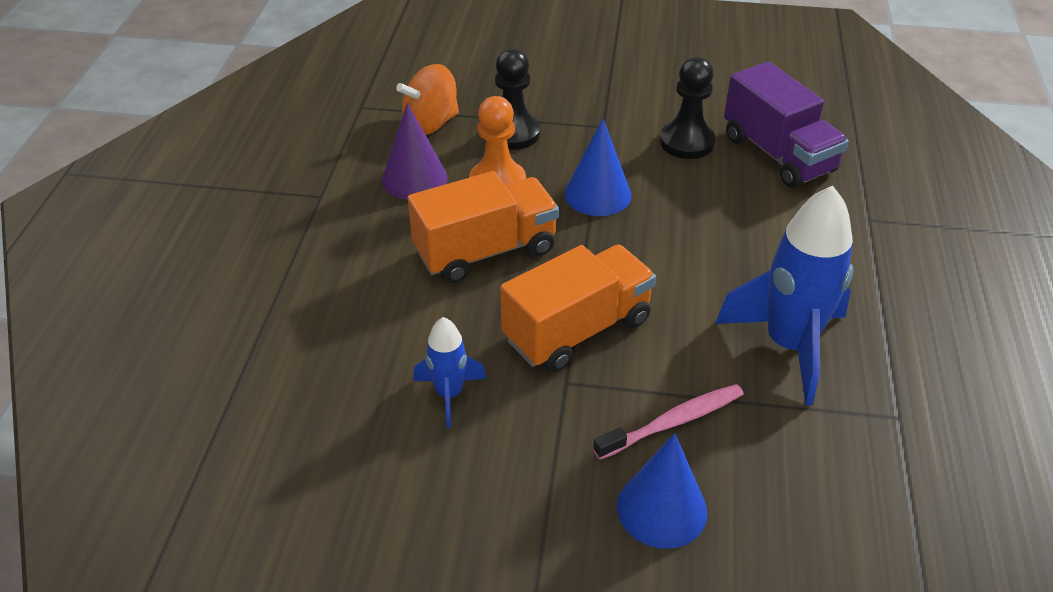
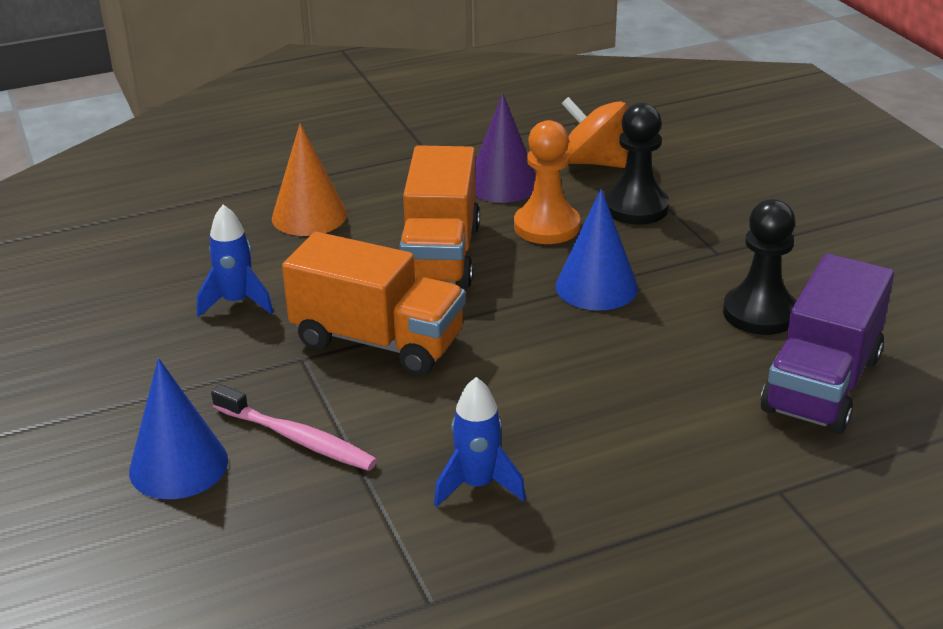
camera: 60 degrees right, 10 degrees down
orange truck [408,171,559,283] -> orange truck turned 60 degrees clockwise [400,145,480,288]
blue rocket [715,186,853,405] -> blue rocket [434,377,526,508], size x0.52
none -> orange cone [272,123,347,236]

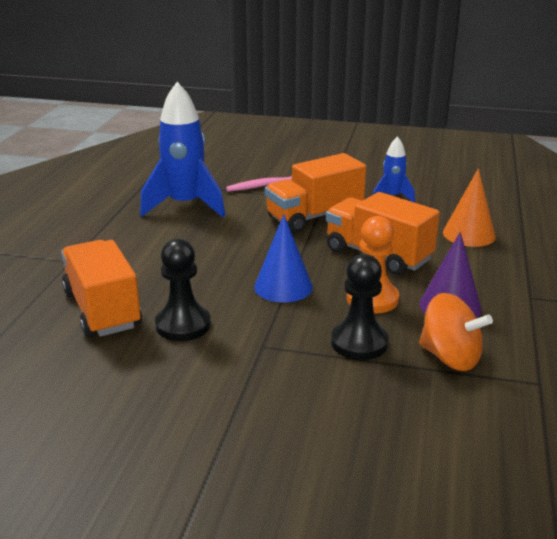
camera: 125 degrees right, 5 degrees down
blue cone [129,358,228,499] -> none
blue rocket [434,377,526,508] -> blue rocket [140,82,225,217], size x1.91
orange spinning top [561,97,628,168] -> orange spinning top turned 60 degrees clockwise [419,293,493,371]
purple truck [761,253,894,434] -> orange truck [61,240,142,337]

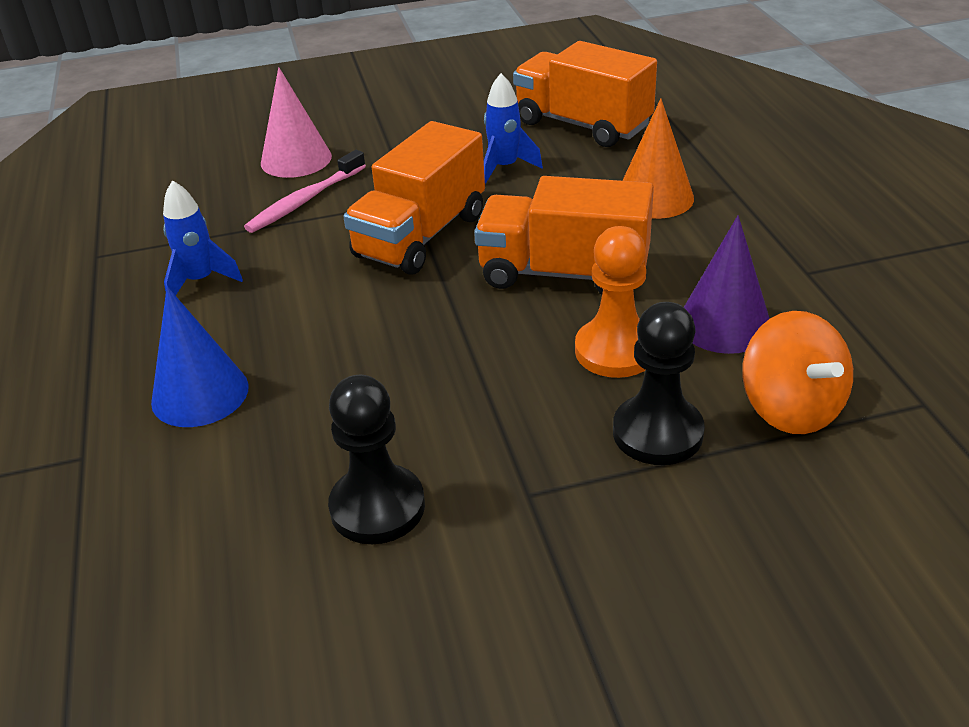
camera: 25 degrees left, 10 degrees up
orange truck [61,240,142,337] -> orange truck moved to [513,41,657,147]
blue rocket [140,82,225,217] -> blue rocket [163,180,243,296], size x0.52
blue cone [254,215,313,303] -> blue cone moved to [151,287,249,427]
orange spinning top [419,293,493,371] -> orange spinning top turned 60 degrees clockwise [742,311,853,434]
none -> pink cone [261,67,332,178]

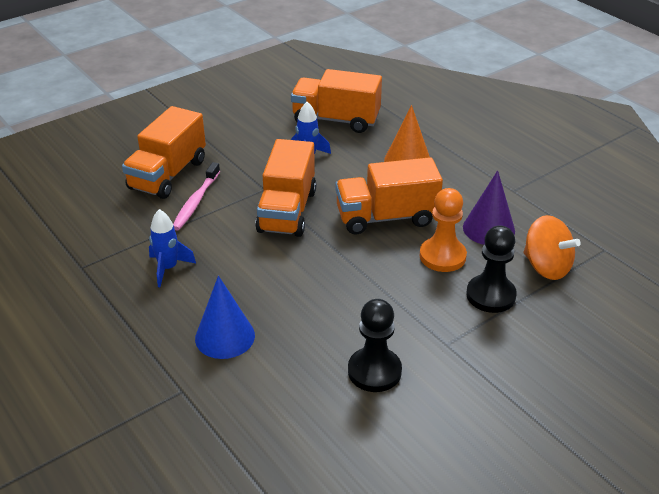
camera: 25 degrees left, 0 degrees up
pink cone [261,67,332,178] -> orange truck [122,106,206,199]

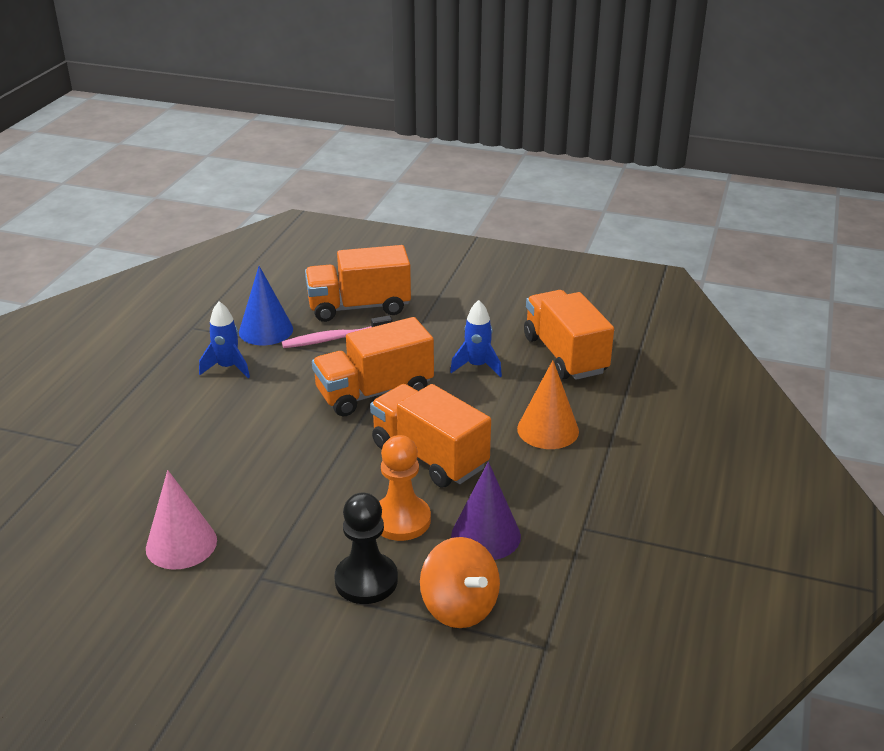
camera: 55 degrees right, 5 degrees down
blue cone [195,276,255,359] -> blue cone moved to [239,266,293,345]
black pawn [348,299,402,392] -> pink cone [146,470,217,570]
orange spinning top [524,215,581,280] -> orange spinning top turned 45 degrees counterclockwise [420,537,500,628]

